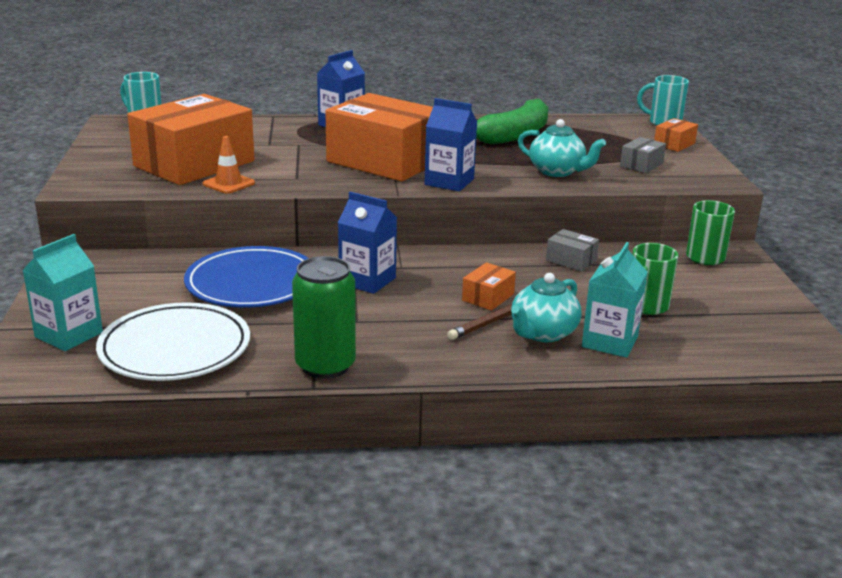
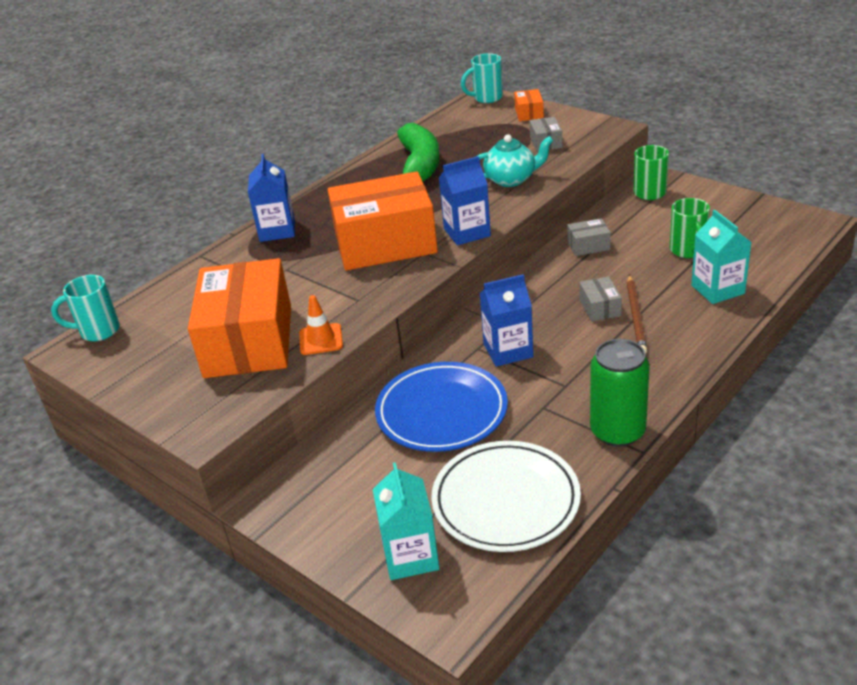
camera: 40 degrees left, 10 degrees up
orange box [462,262,516,311] -> grey box [580,276,622,322]
turquoise teapot [511,273,581,342] -> none

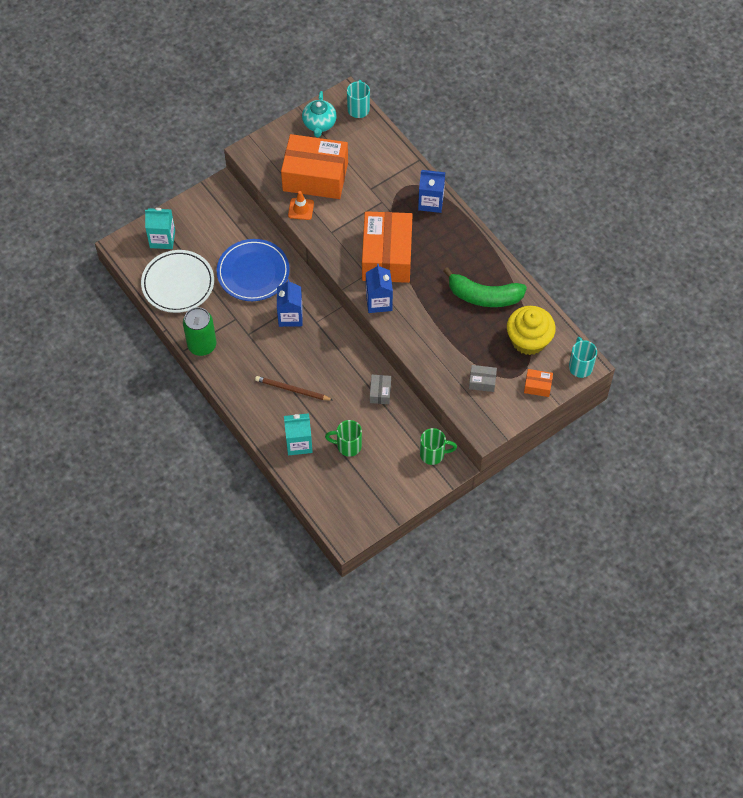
camera: 100 degrees right, 25 degrees up
turquoise teapot [476,134,553,187] -> turquoise teapot moved to [302,91,337,137]
grey box [580,276,622,322] -> none
none -> yellow cupcake [507,306,556,355]

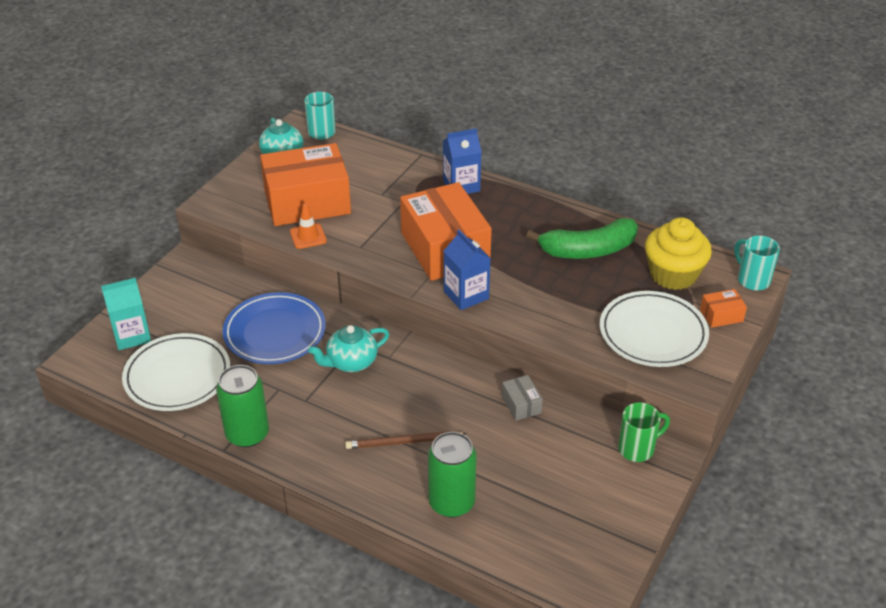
camera: 25 degrees left, 20 degrees down
blue carton [277,279,303,327] -> turquoise teapot [308,325,389,372]
turquoise carton [284,413,312,455] -> green can [428,432,477,517]
green mug [325,420,362,457] -> none
grey box [469,365,497,392] -> white plate [600,291,709,367]

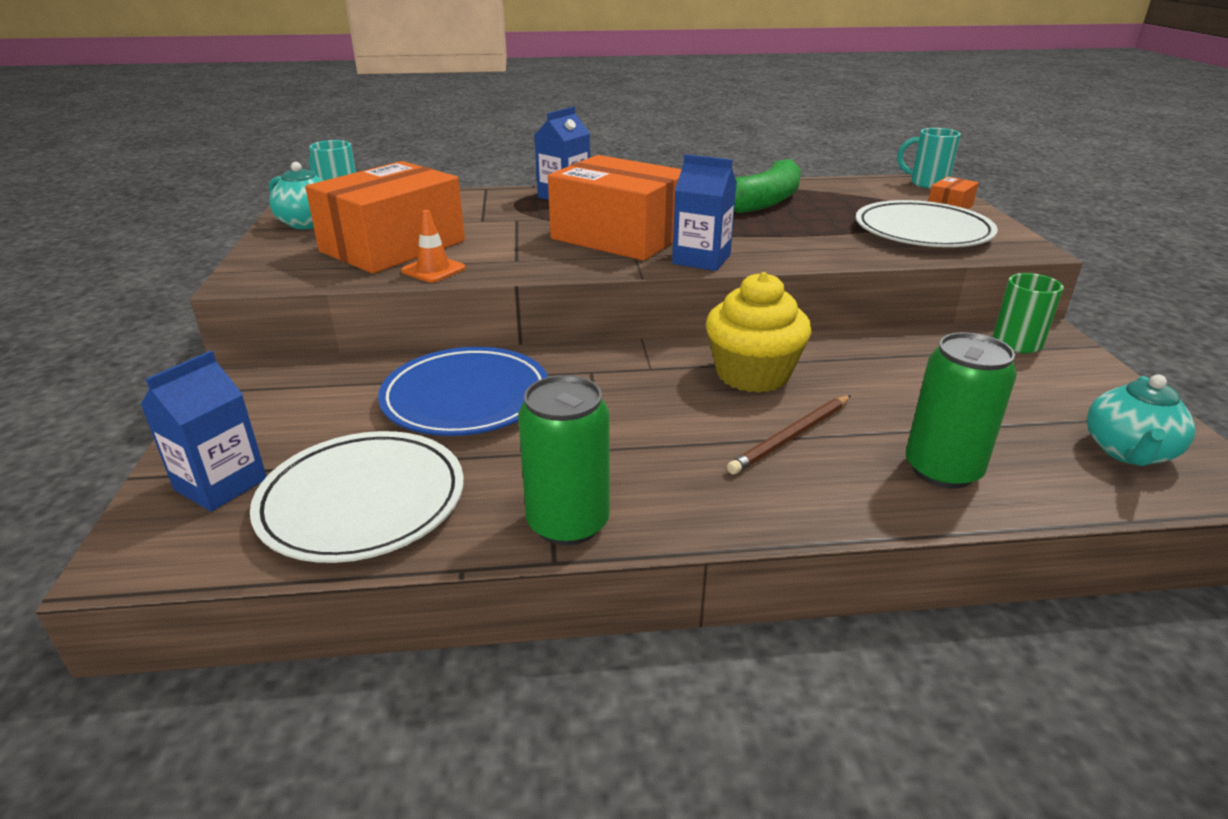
camera: 35 degrees left, 10 degrees down
turquoise carton [101,278,151,350] -> blue carton [140,351,267,512]
turquoise teapot [308,325,389,372] -> turquoise teapot moved to [1087,375,1195,466]
grey box [502,375,543,421] -> none
yellow cupcake [645,217,712,290] -> yellow cupcake moved to [706,272,812,393]

